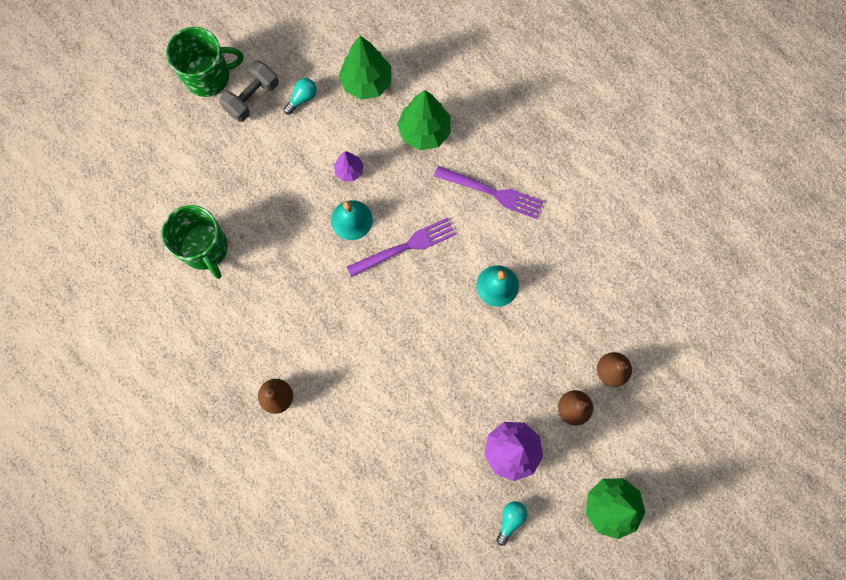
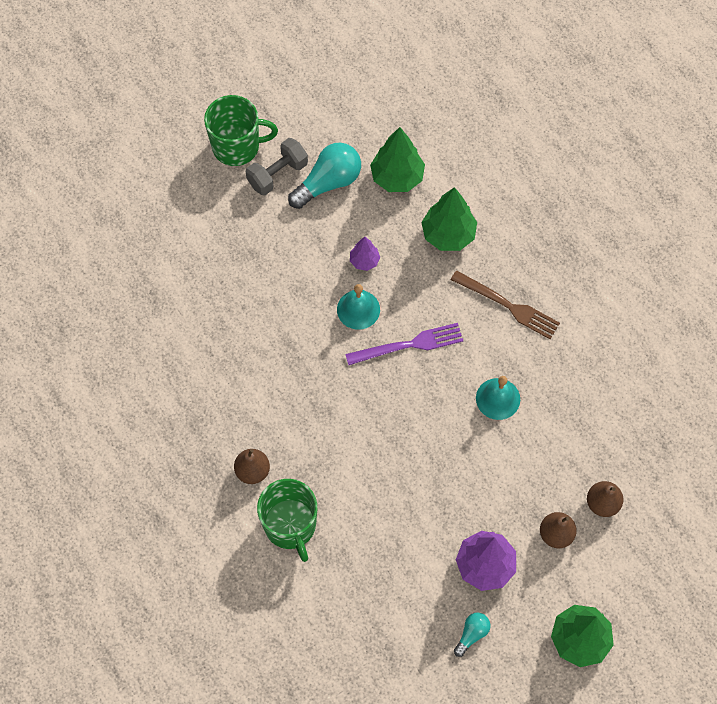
camera: 10 degrees right, 10 degrees down
green mug [161,205,228,279] -> green mug moved to [257,479,317,562]
turquoise light bulb [283,78,317,115] -> turquoise light bulb [288,143,361,209], size x1.94
purple fork [434,166,544,219] -> brown fork [451,270,560,339]

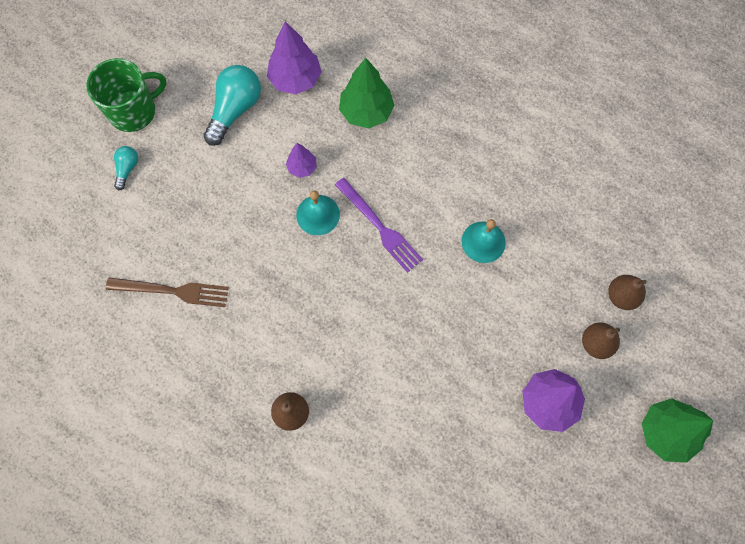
camera: 25 degrees left, 5 degrees up
grey dumbbell [246,138,308,195] -> none
green mug [257,479,317,562] -> none
purple fork [345,323,463,365] -> purple fork turned 90 degrees clockwise [335,178,423,273]
green tree [370,127,425,192] -> purple tree [267,21,322,95]
brown fork [451,270,560,339] -> brown fork moved to [106,278,229,307]
turquoise light bulb [454,612,490,657] -> turquoise light bulb moved to [114,146,138,190]

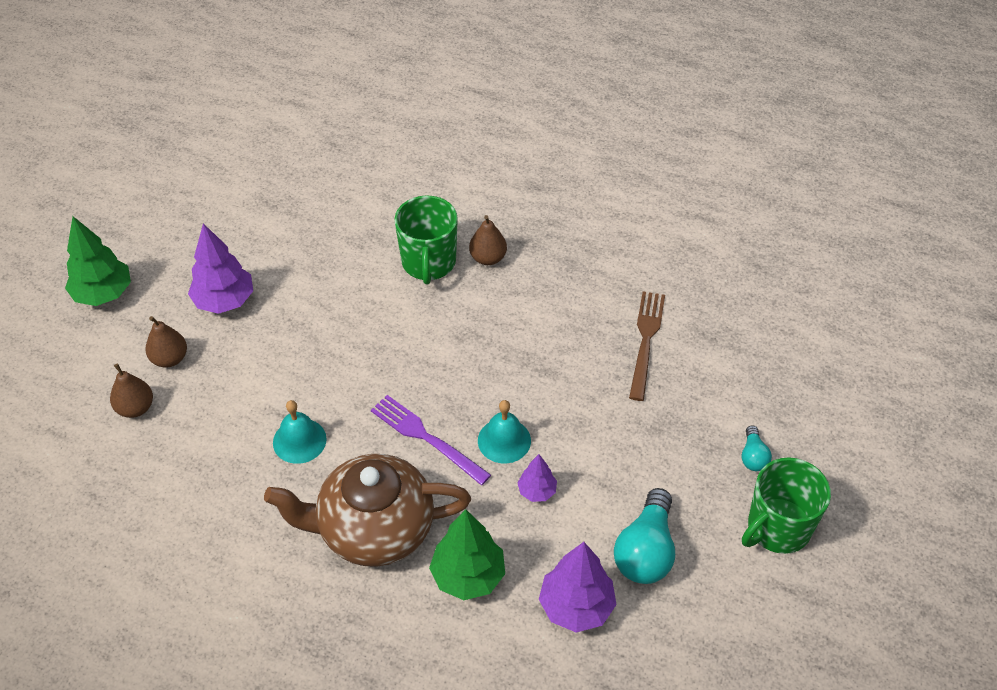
camera: 170 degrees right, 20 degrees down
brown fork [106,278,229,307] -> brown fork turned 105 degrees clockwise [629,292,665,401]
none -> brown teapot [264,454,471,567]
none -> green mug [395,195,458,285]

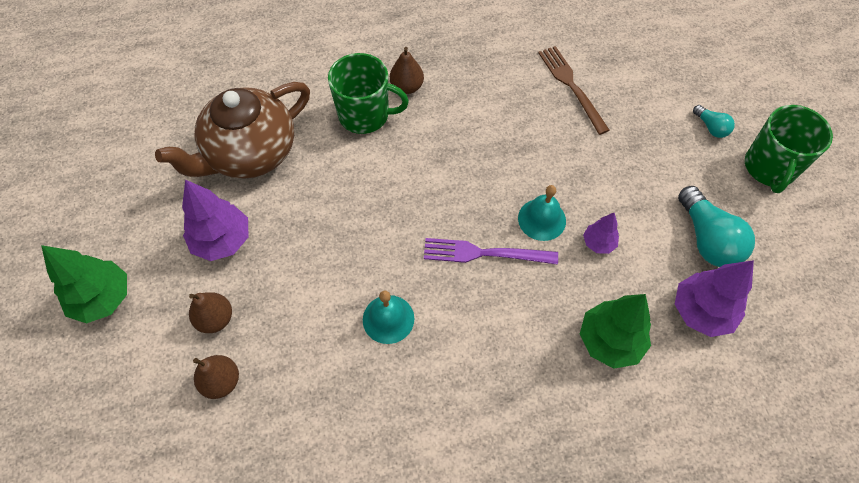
camera: 35 degrees left, 10 degrees up
brown teapot [264,454,471,567] -> brown teapot moved to [155,82,310,179]
green mug [395,195,458,285] -> green mug turned 45 degrees counterclockwise [328,53,409,134]

